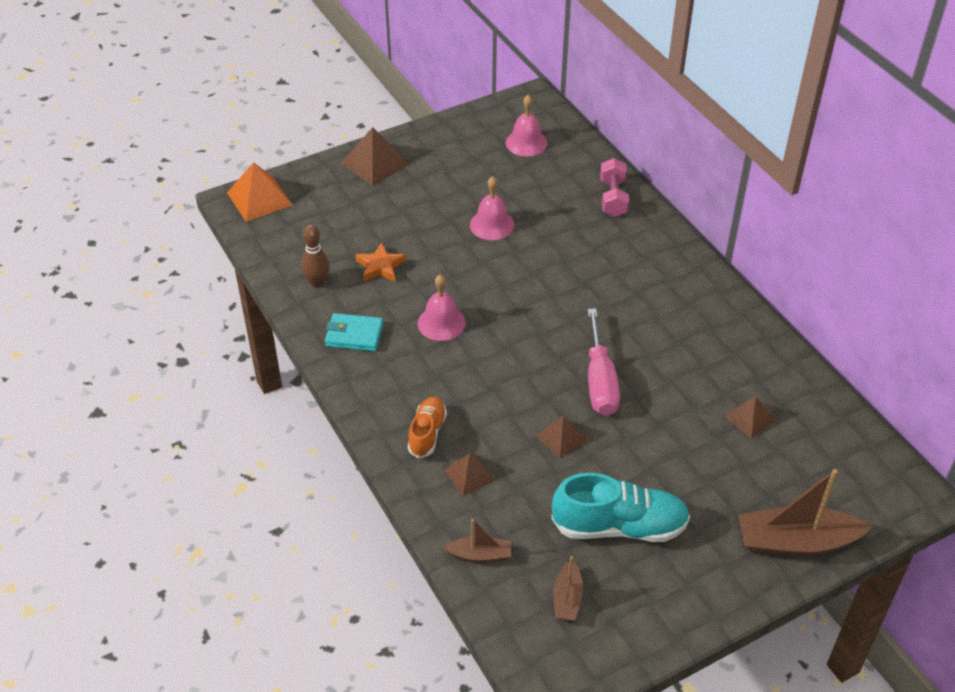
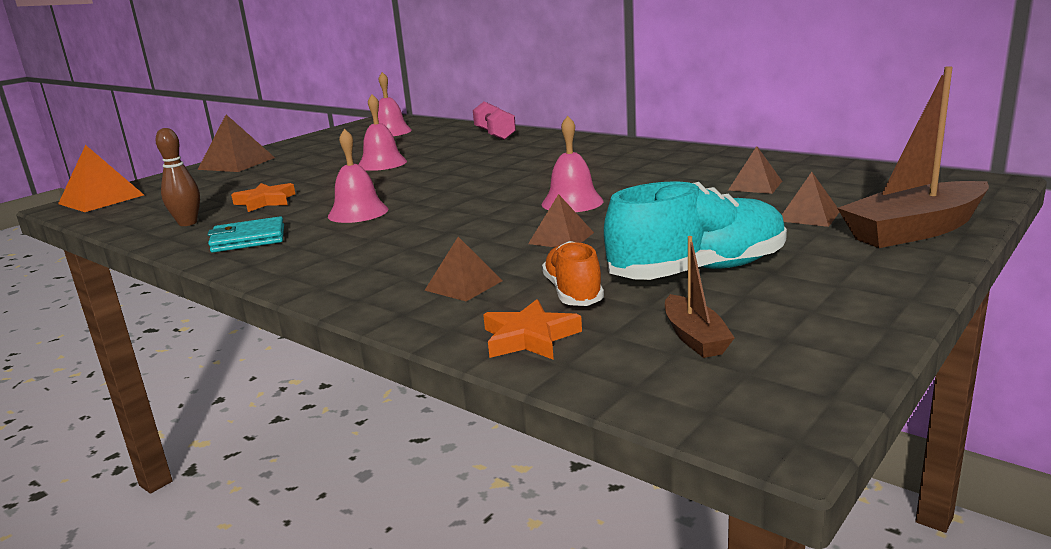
camera: 20 degrees left, 25 degrees down
orange shoe [408,397,447,458] -> orange shoe moved to [542,241,604,306]
brown boat [443,519,511,563] -> orange star [483,299,582,360]
pink screwdriver [588,308,620,416] -> pink bell [542,116,604,212]
none -> brown pyramid [782,172,839,227]

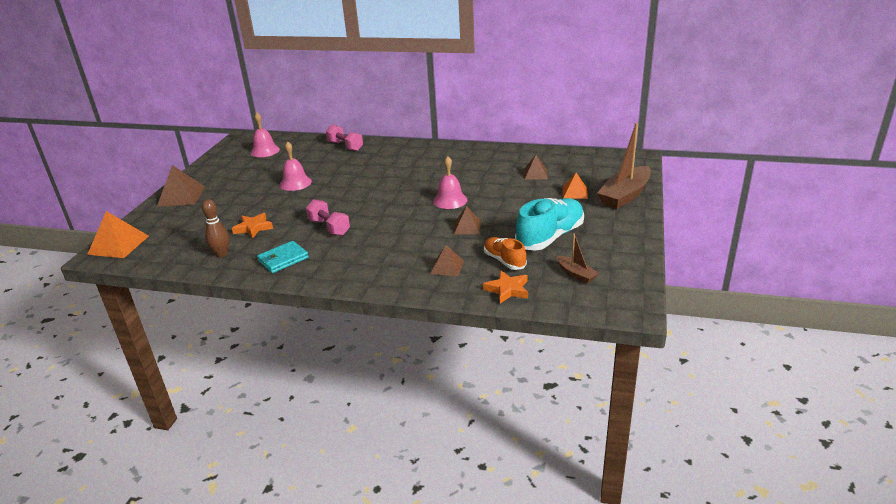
camera: 25 degrees left, 10 degrees up
pink bell [328,129,388,223] -> pink dumbbell [306,199,350,236]
brown pyramid [782,172,839,227] -> orange pyramid [562,173,588,199]

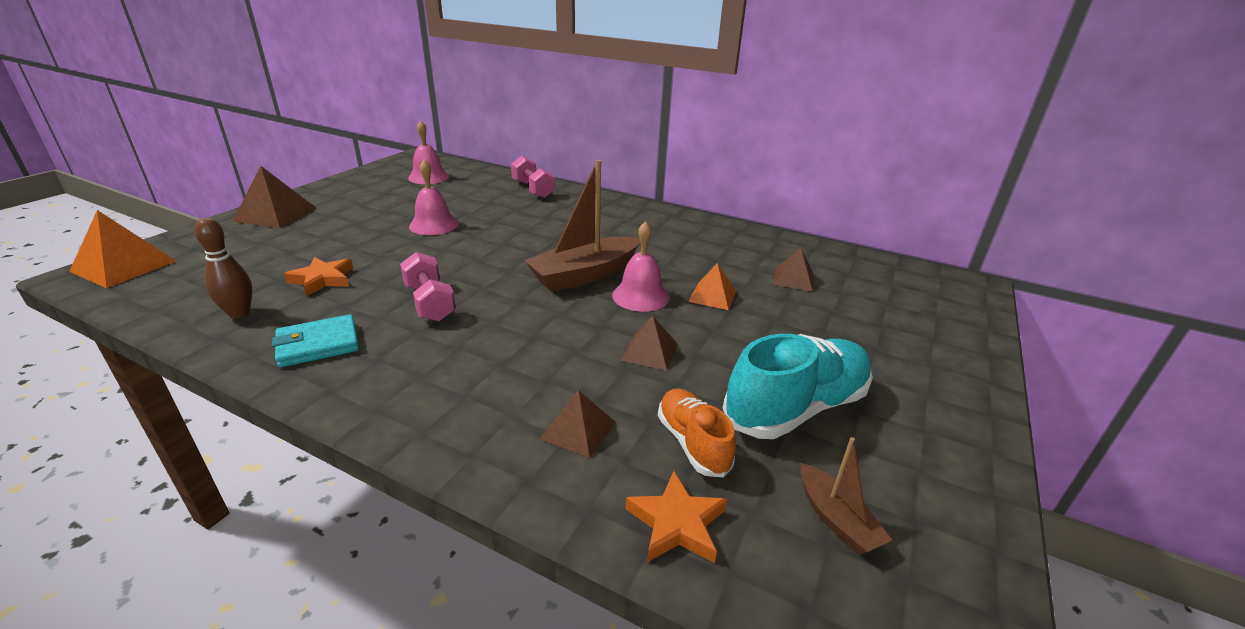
camera: 10 degrees right, 0 degrees up
orange pyramid [562,173,588,199] -> orange pyramid moved to [688,263,736,310]
brown boat [597,123,651,209] -> brown boat moved to [524,160,640,292]

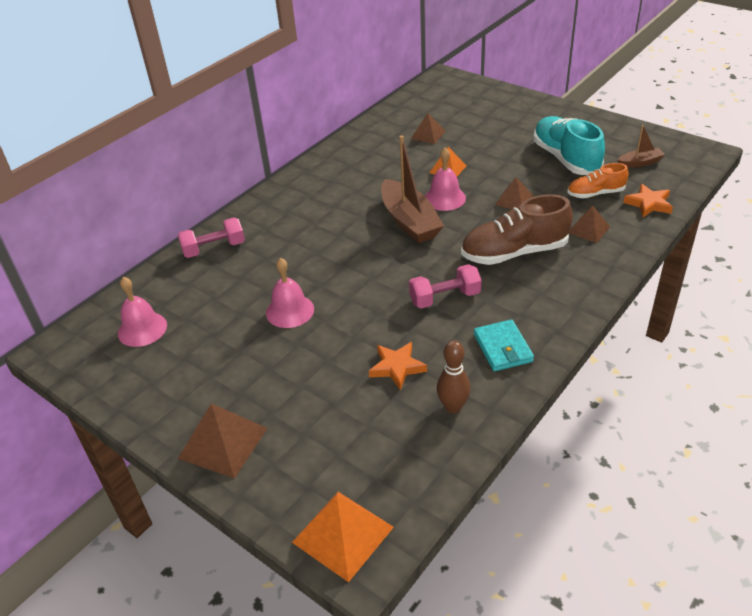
camera: 75 degrees left, 10 degrees up
none -> brown shoe [461,194,573,265]

